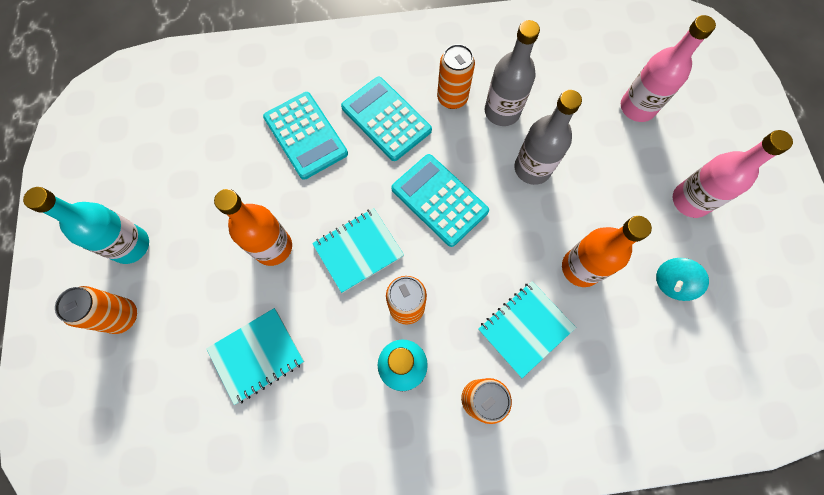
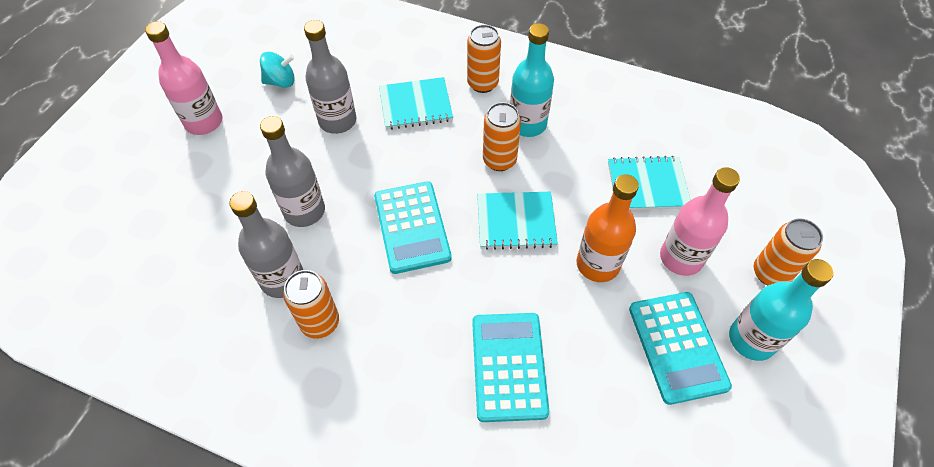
camera: 150 degrees left, 15 degrees down
turquoise calculator [341,77,432,161] -> turquoise calculator moved to [629,292,732,405]
orange bottle [562,216,652,287] -> grey bottle [304,20,357,134]
pink bottle [621,15,716,122] -> pink bottle moved to [660,167,740,276]

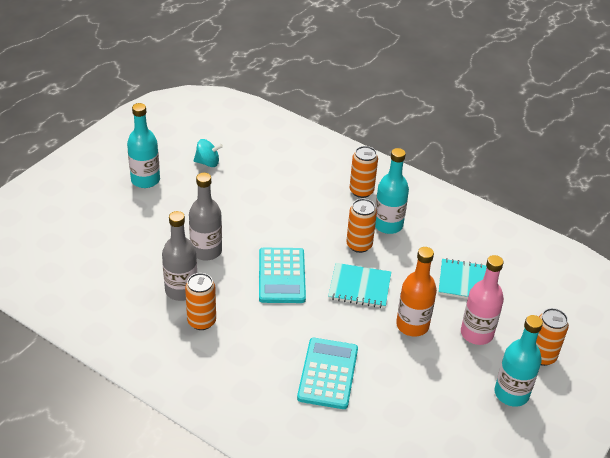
camera: 10 degrees right, 15 degrees down
pink bottle [145,21,222,135] -> turquoise bottle [127,103,160,188]
grey bottle [304,20,357,134] -> none
turquoise notebook [379,77,453,130] -> none
turquoise calculator [629,292,732,405] -> none

